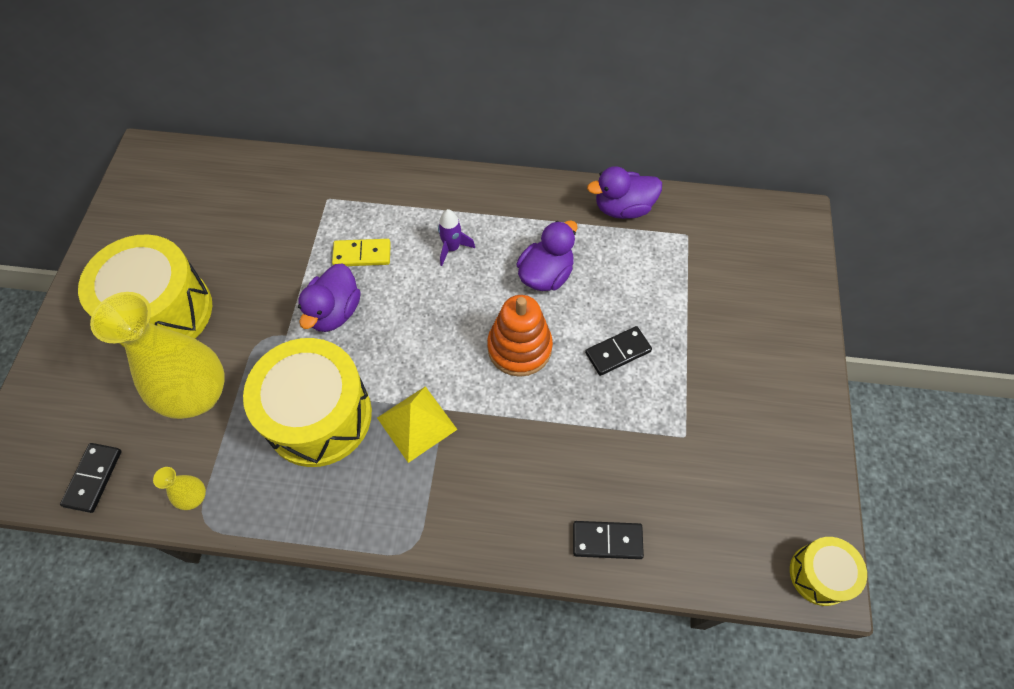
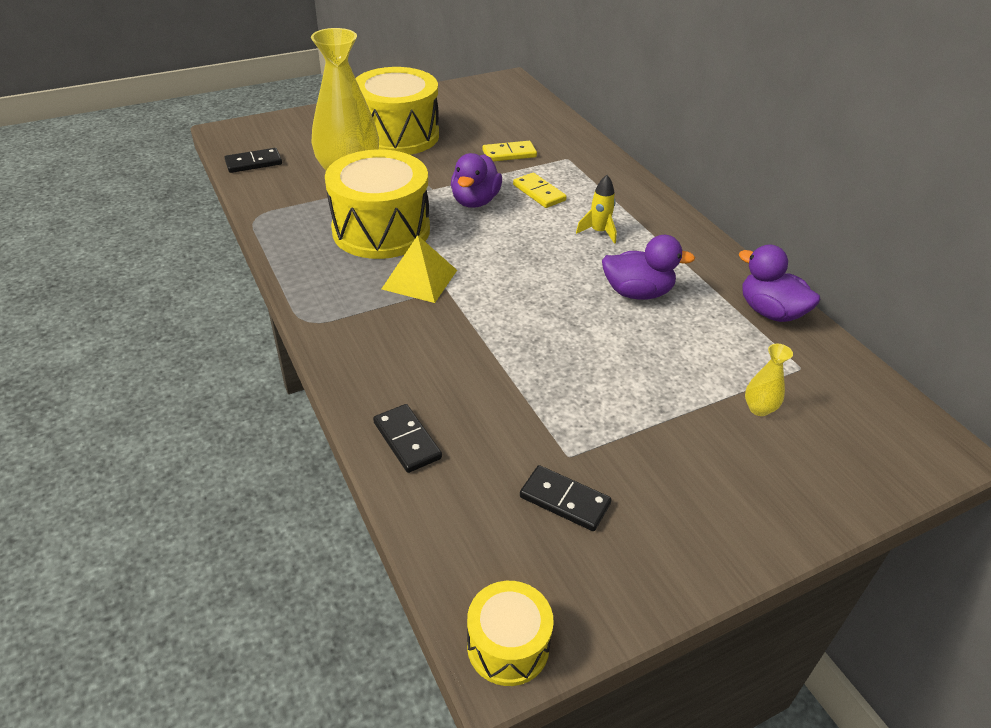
camera: 55 degrees right, 20 degrees down
yellow vase [153,467,206,510] -> yellow vase moved to [745,344,793,416]
purple duck [298,264,361,332] -> purple duck turned 60 degrees counterclockwise [451,153,502,208]
purple rocket [438,209,475,266] -> yellow rocket [576,175,617,244]
orange stacking toy [487,295,553,377] -> none
black domino [585,326,652,376] -> black domino moved to [520,465,612,531]
none -> yellow domino [482,141,537,161]

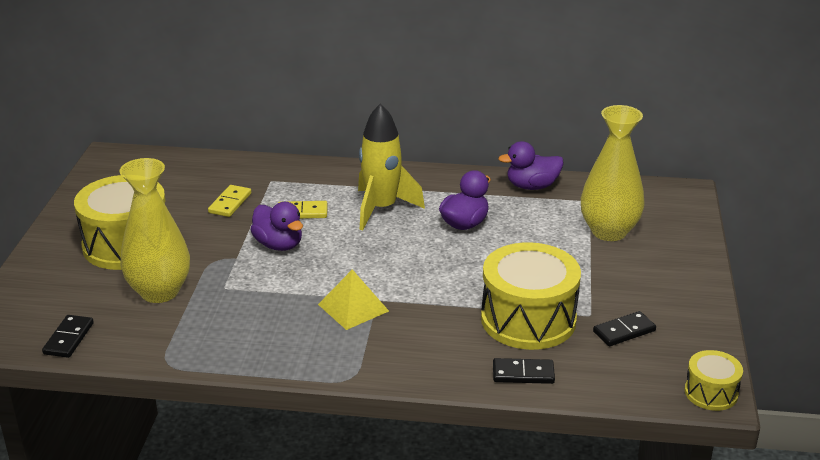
camera: 55 degrees left, 10 degrees down
yellow drum [325,149,430,259] -> yellow drum moved to [481,242,581,350]
yellow rocket [576,175,617,244] -> yellow rocket [358,103,425,230], size x2.12
yellow vase [745,344,793,416] -> yellow vase [581,105,645,241], size x2.46

